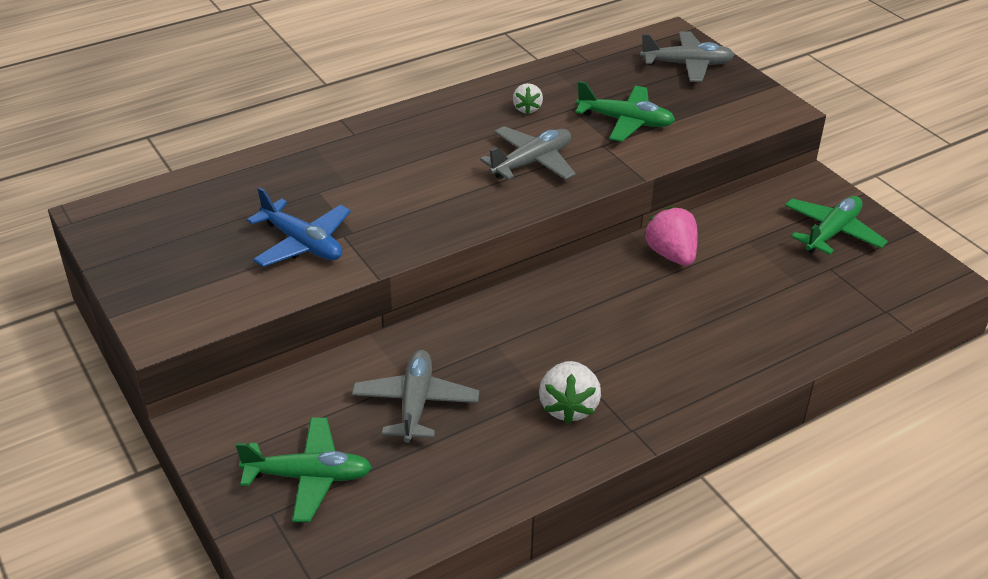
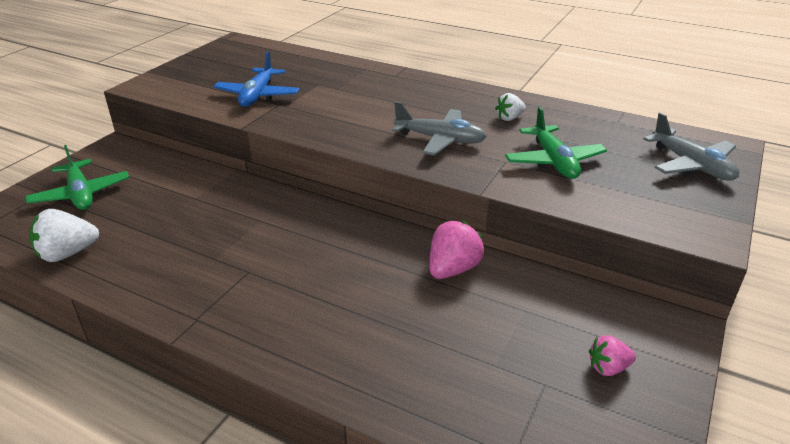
camera: 60 degrees right, 5 degrees down
grey plane [352,350,479,443] -> none
white strawberry [539,361,601,424] -> white strawberry moved to [29,209,99,262]
green plane [785,196,888,255] -> pink strawberry [589,335,636,376]

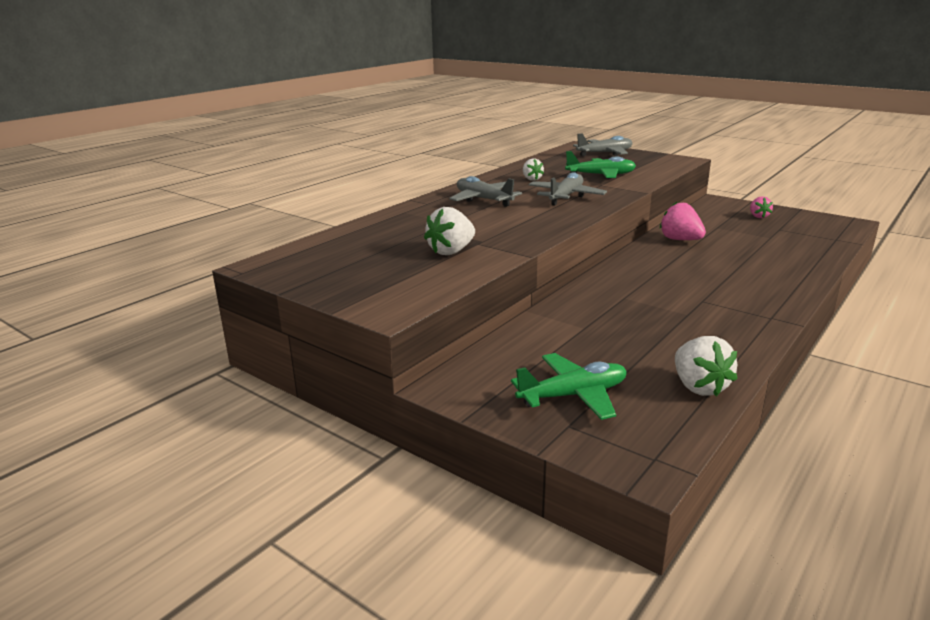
camera: 80 degrees left, 10 degrees down
blue plane [213,51,300,107] -> white strawberry [424,207,475,255]
none -> grey plane [449,176,522,207]

